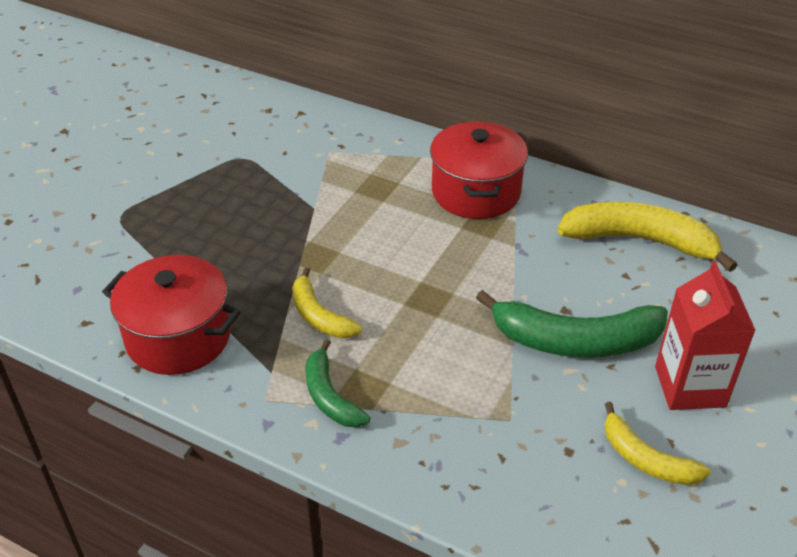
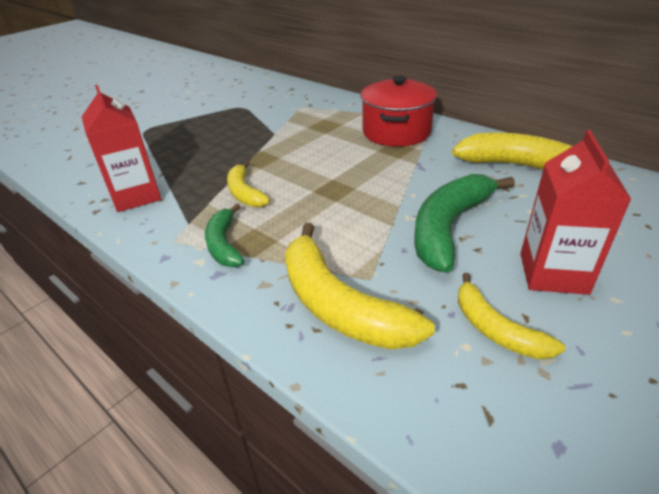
camera: 15 degrees right, 5 degrees down
red pot [102,255,240,375] -> red carton [82,85,161,212]
green banana [476,290,668,358] -> green banana turned 105 degrees clockwise [414,174,515,273]
none -> yellow banana [285,223,435,349]

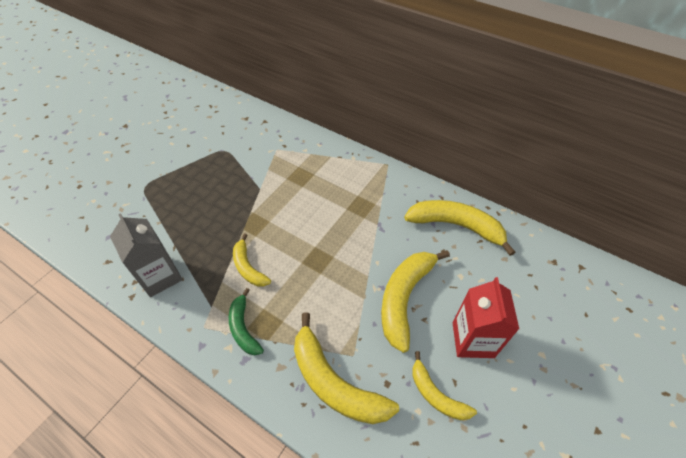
camera: 10 degrees left, 15 degrees up
red carton [82,85,161,212] -> grey carton [110,213,183,297]
red pot [360,76,437,147] -> none
green banana [414,174,515,273] -> yellow banana [381,250,450,353]

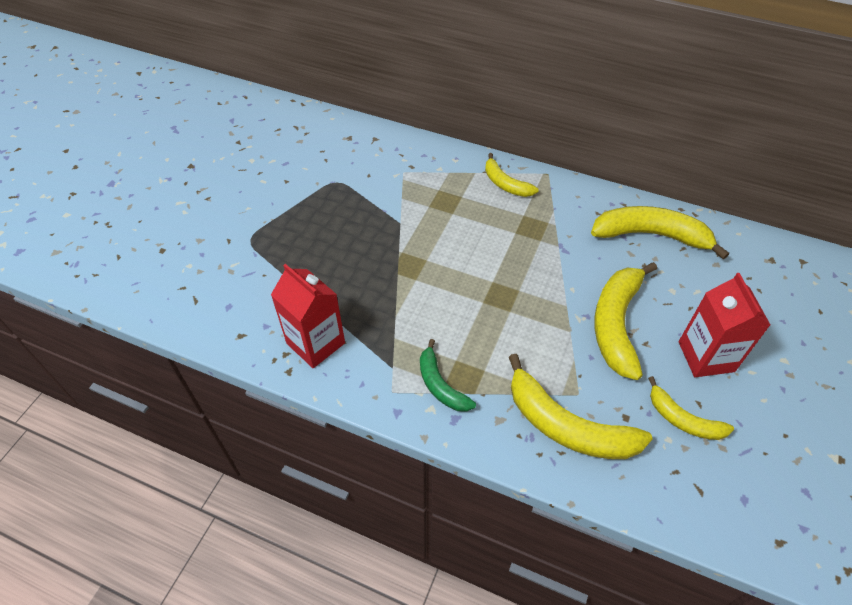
camera: 10 degrees left, 0 degrees up
grey carton [110,213,183,297] -> red carton [271,264,345,368]
yellow banana [233,233,271,287] -> yellow banana moved to [485,153,539,197]

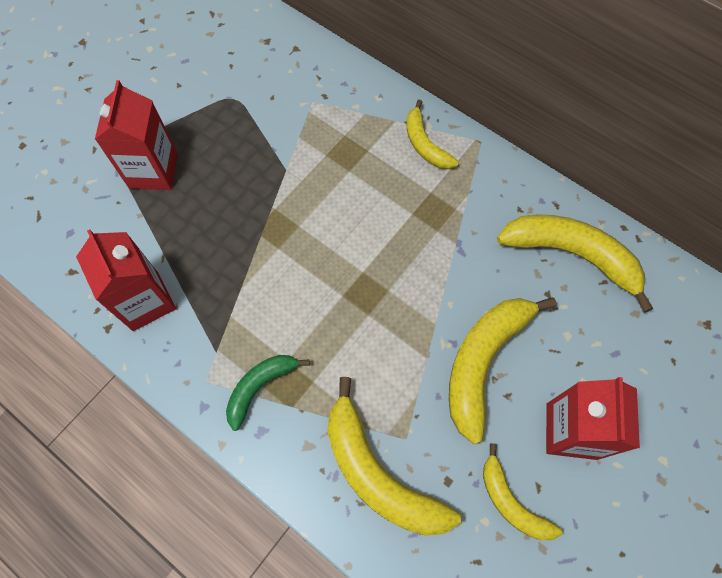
camera: 15 degrees right, 15 degrees up
green banana [420,339,476,412] -> green banana turned 60 degrees clockwise [226,355,310,431]
none -> red carton [95,80,178,190]

